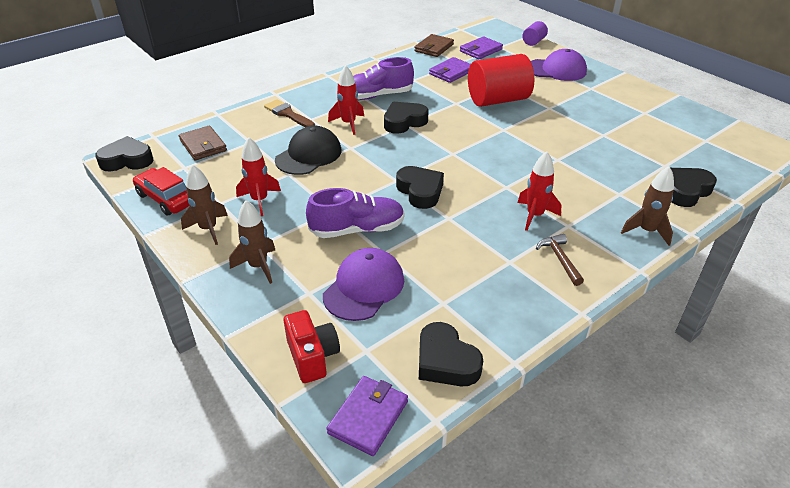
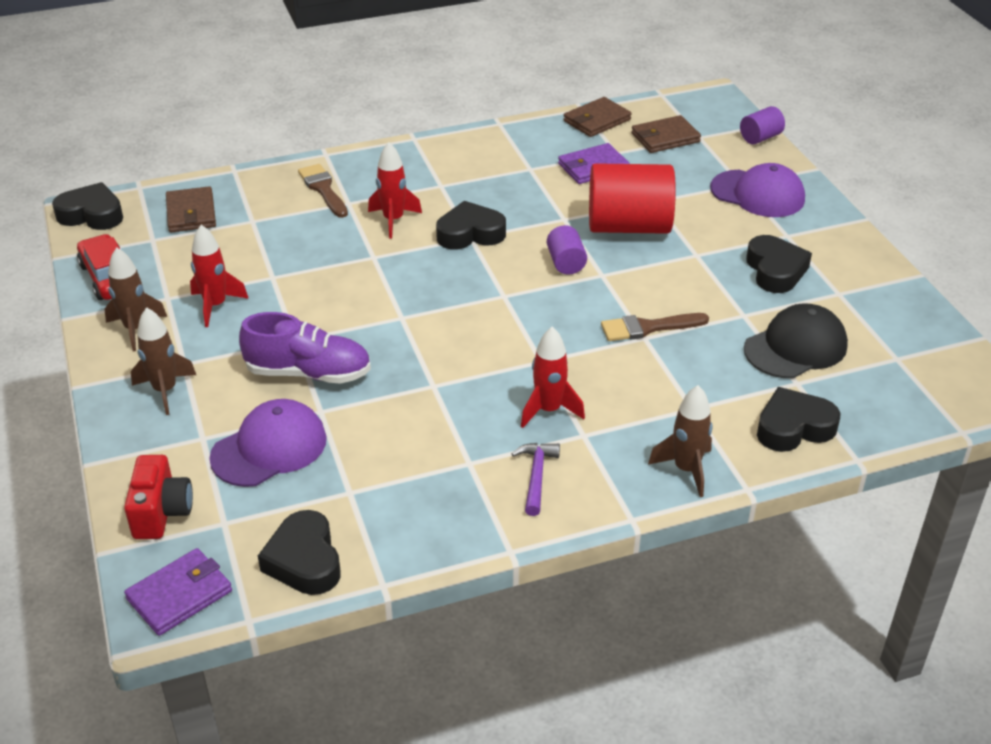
camera: 20 degrees right, 0 degrees up
black cap [275,126,342,175] -> black cap moved to [744,303,848,378]
purple shoe [353,57,414,100] -> none
black heart [396,166,444,209] -> black heart moved to [746,235,812,293]
purple wallet [460,36,503,59] -> brown wallet [632,115,701,153]
brown hammer [536,234,584,286] -> purple hammer [512,443,560,516]
none -> purple cylinder [547,225,587,275]
none -> brown brush [601,313,709,341]

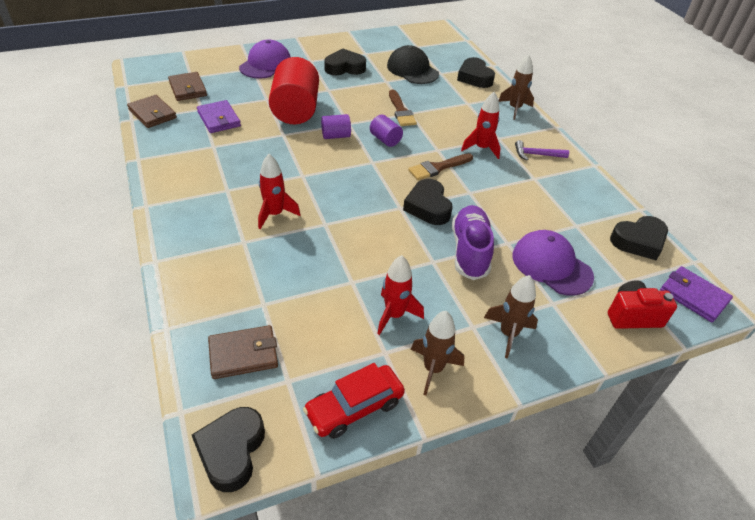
camera: 95 degrees left, 5 degrees up
brown brush [298,164,348,218] -> brown brush moved to [408,153,473,180]
black heart [436,201,506,249] -> black heart moved to [403,179,453,225]
purple cylinder [740,106,785,144] -> purple cylinder moved to [370,114,403,147]

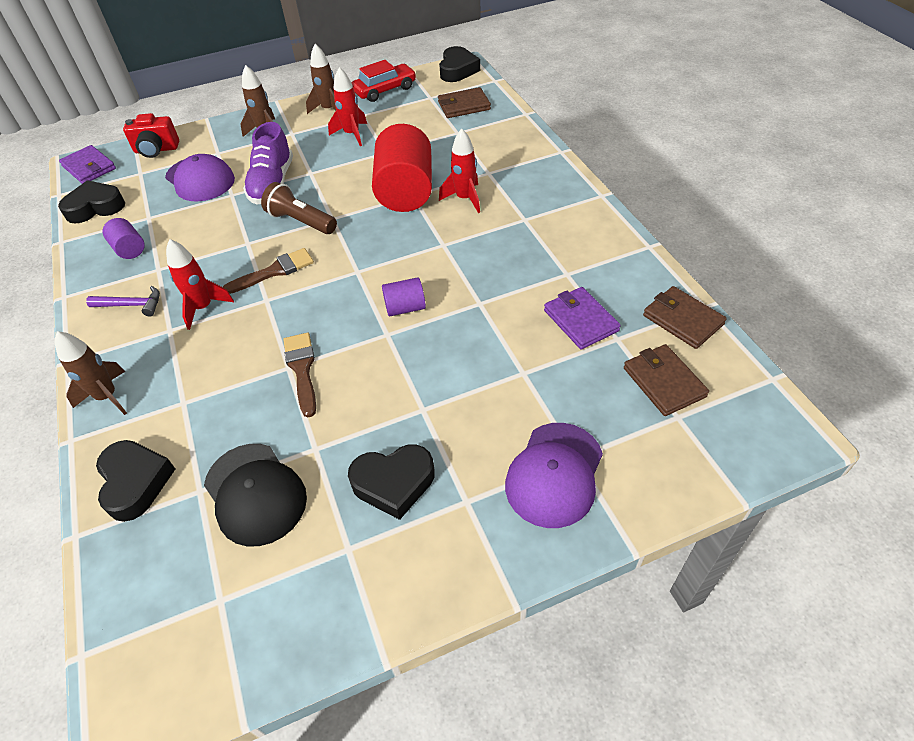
camera: 175 degrees left, 5 degrees up
red cylinder [269,57,319,124] -> red cylinder moved to [372,124,432,212]
purple cylinder [370,114,403,147] -> purple cylinder moved to [103,218,145,259]
black heart [403,179,453,225] -> brown flashlight [261,182,337,234]

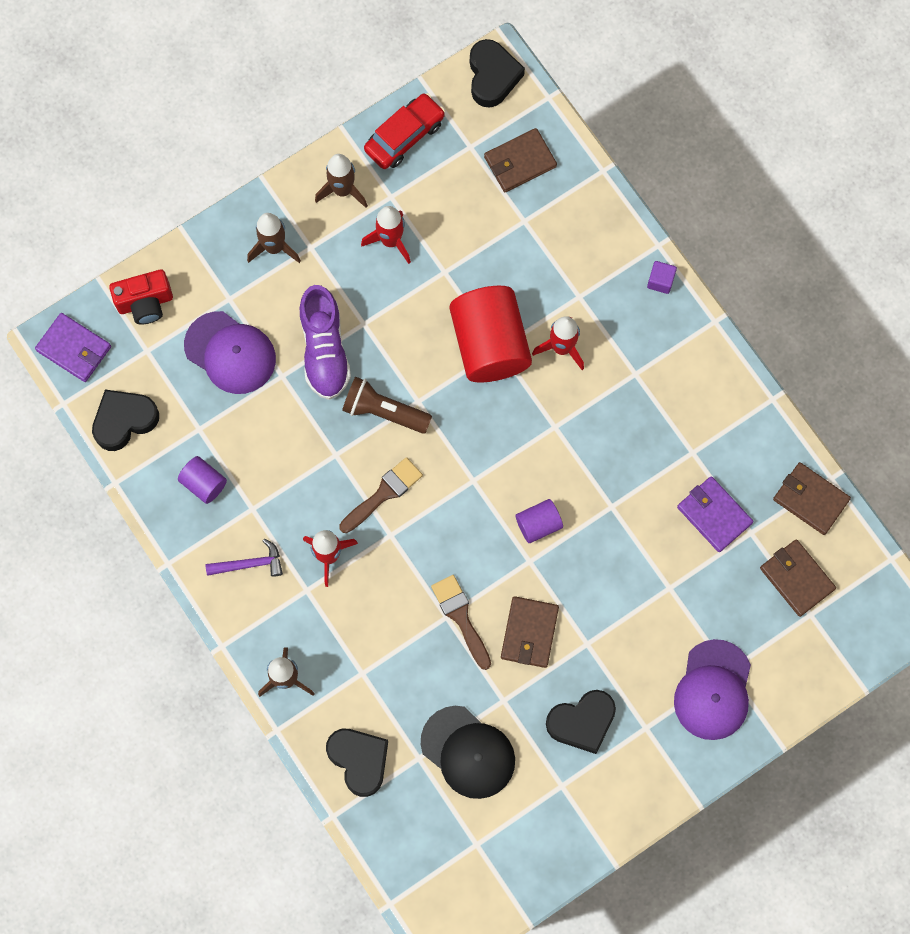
camera: 15 degrees left, 25 degrees up
none -> brown wallet [501,596,559,668]
none -> purple cube [647,261,677,294]

